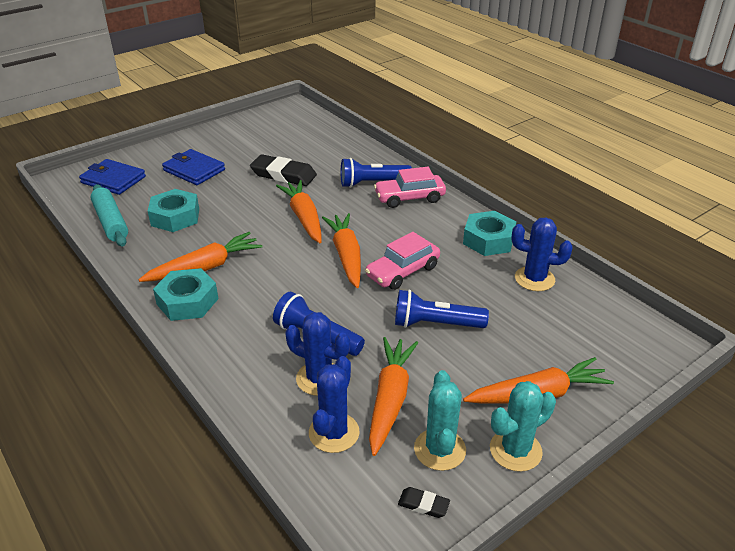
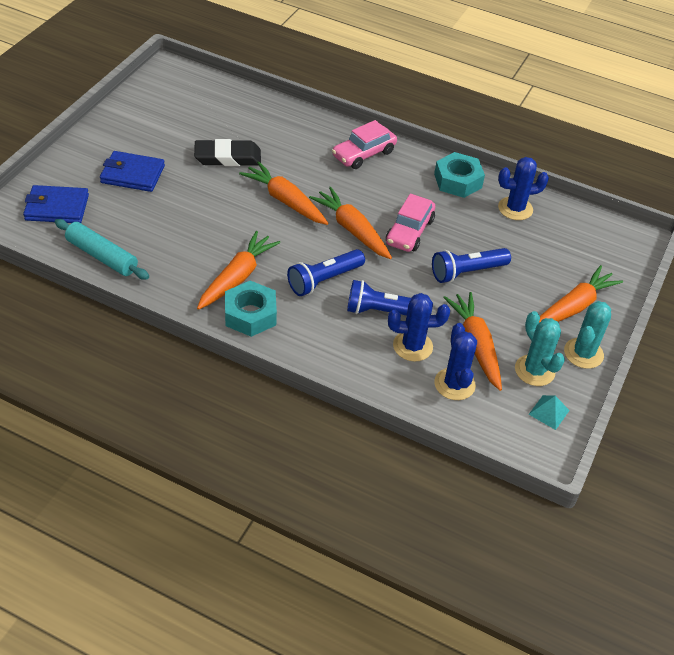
camera: 30 degrees left, 10 degrees up
turquoise nut [148,189,199,232] -> none
blue flashlight [341,158,412,188] -> blue flashlight moved to [287,249,365,296]
black eraser [398,487,450,518] -> turquoise pyramid [528,395,570,430]

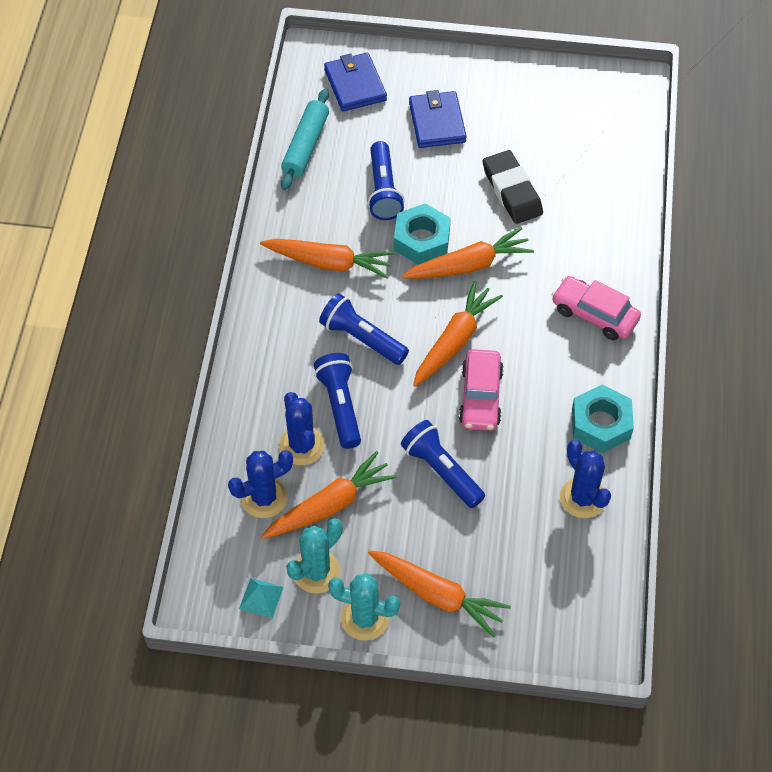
camera: 75 degrees right, 10 degrees up
turquoise nut [225,281,277,337] -> turquoise nut moved to [394,203,451,265]
orange carrot [239,161,328,225] -> orange carrot turned 45 degrees clockwise [402,227,534,279]
pink car [386,194,435,252] -> pink car turned 90 degrees counterclockwise [459,349,504,431]
none -> blue flashlight [368,141,405,220]

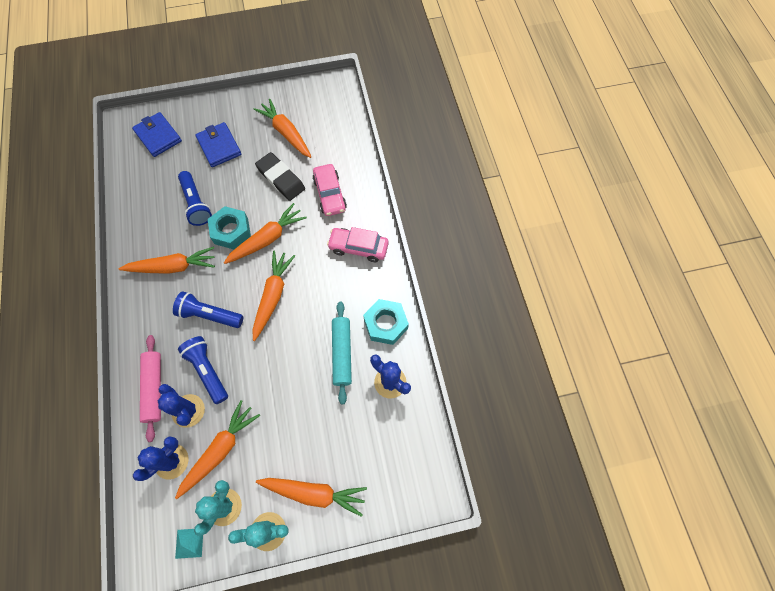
camera: 20 degrees left, 10 degrees up
turquoise rolling pin [281,89,329,191] -> turquoise rolling pin moved to [332,301,352,404]
blue flashlight [401,420,485,508] -> none
pink car [459,349,504,431] -> pink car moved to [312,164,347,216]
none -> pink rolling pin [140,335,161,442]
none -> orange carrot [253,99,311,158]

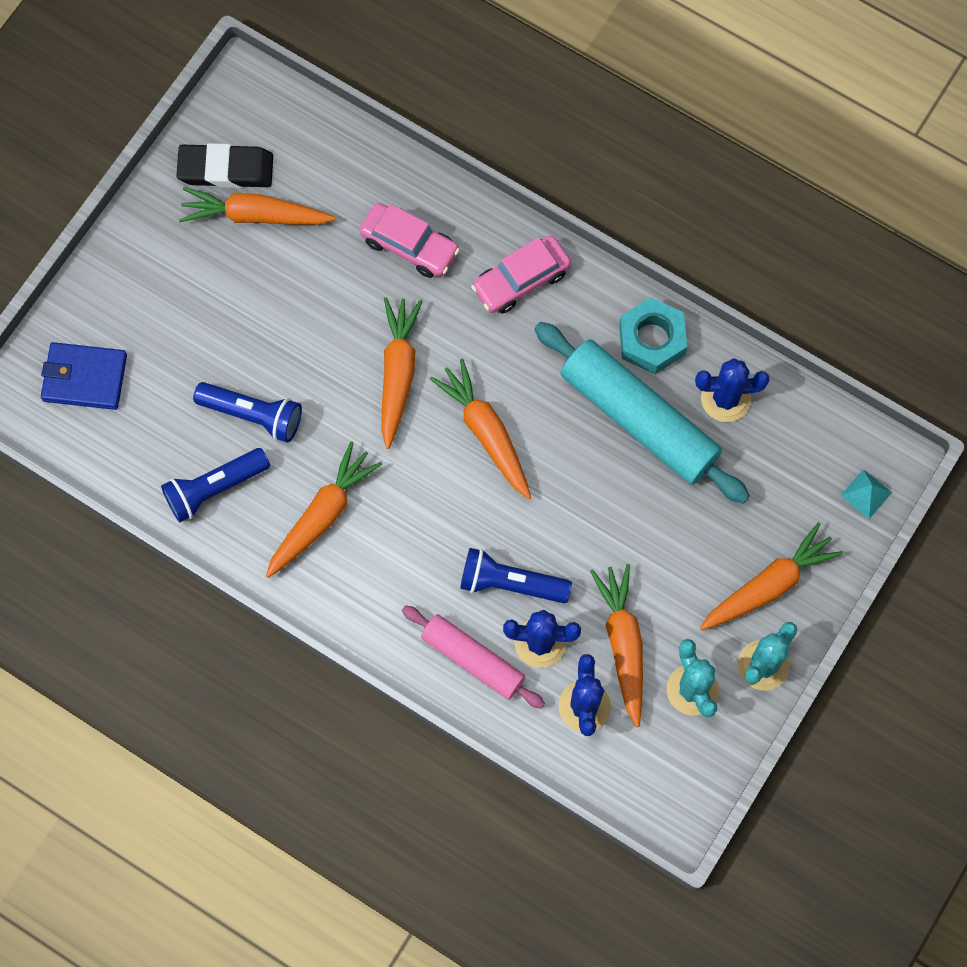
camera: 45 degrees left, 5 degrees up
blue flashlight [173,291,243,328] -> blue flashlight moved to [161,448,270,522]
turquoise pyramid [175,529,203,559] -> turquoise pyramid moved to [840,469,892,519]
blue wallet [195,122,242,167] -> none
turquoise nut [208,206,251,249] -> none
black eraser [255,152,305,201] -> black eraser moved to [176,143,273,188]
turquoise rolling pin [332,301,352,404] -> turquoise rolling pin [534,322,750,504], size x1.65

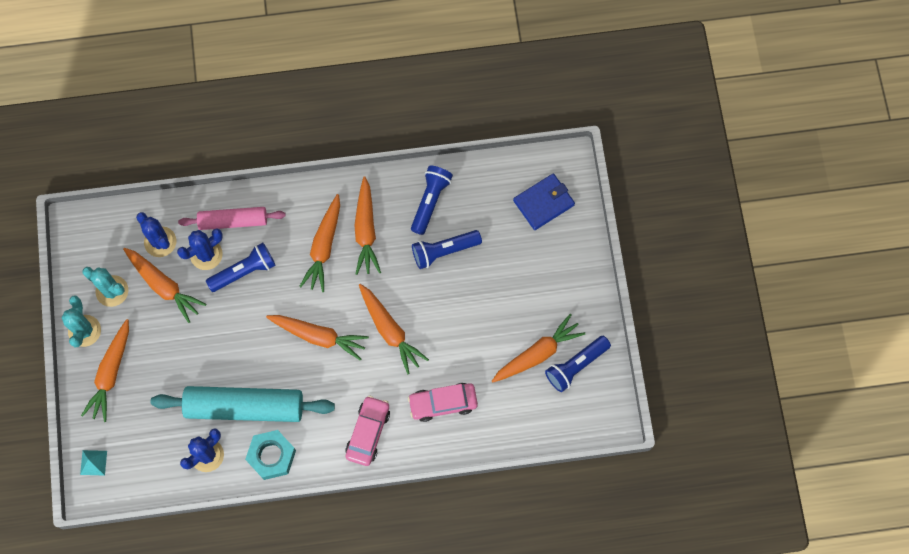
camera: 140 degrees right, 0 degrees up
black eraser [176,143,273,188] -> blue flashlight [545,336,611,392]
none -> orange carrot [299,194,340,292]

